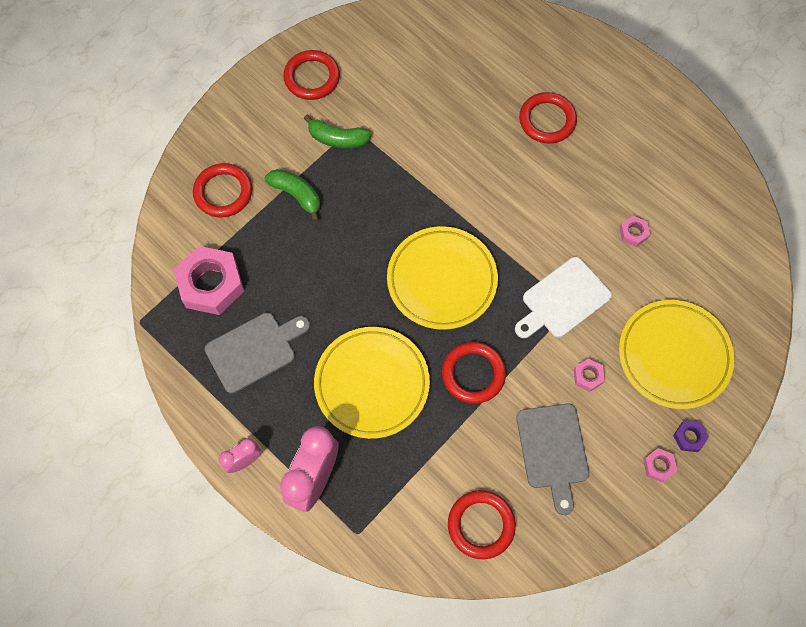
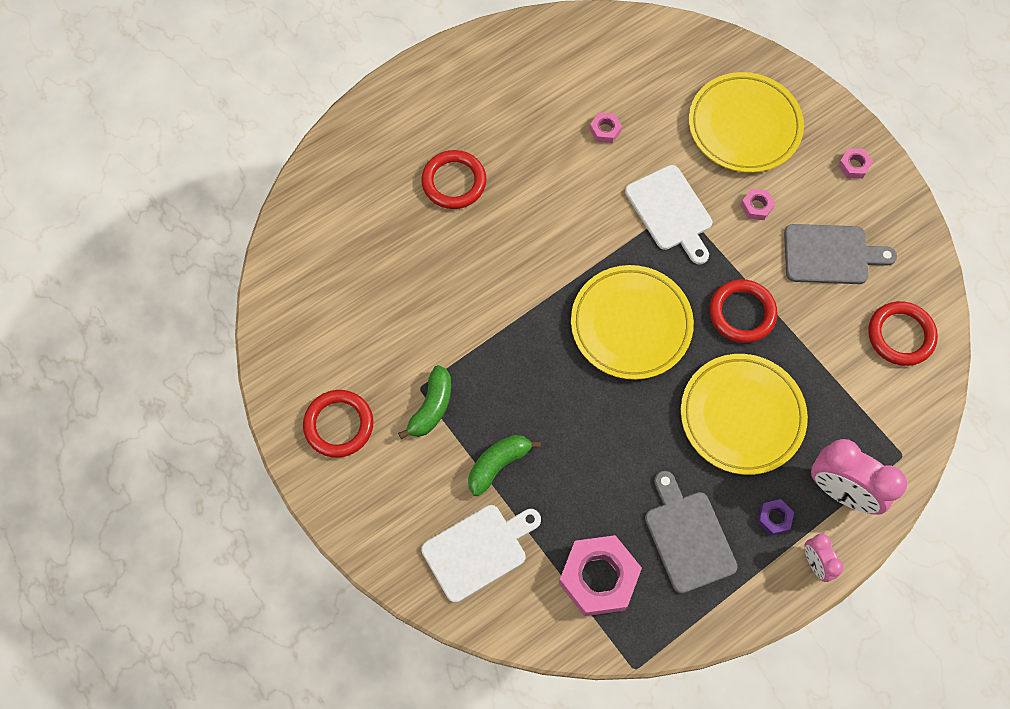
camera: 80 degrees left, 0 degrees up
red ring [193,163,252,218] -> white cutting board [421,505,541,603]
purple nut [673,420,709,452] -> purple nut moved to [757,499,794,536]

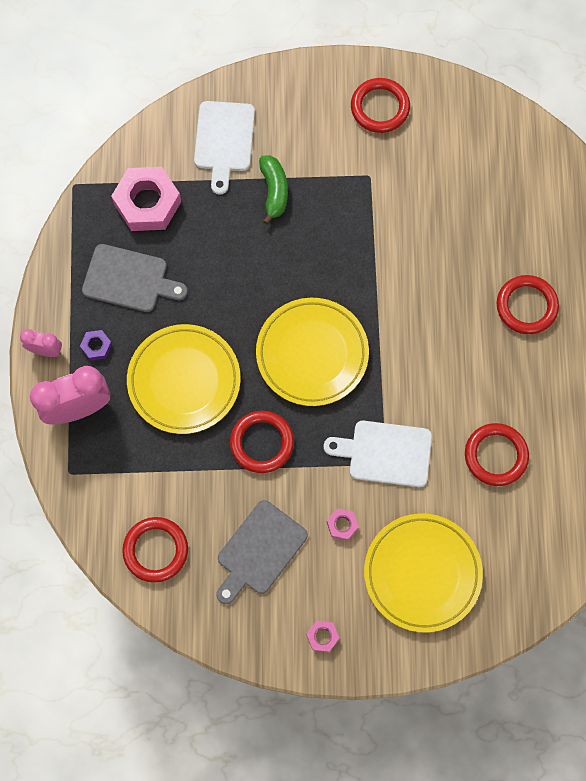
camera: 125 degrees right, 5 degrees up
green banana [398,365,451,440] -> none
pink nut [590,113,622,143] -> red ring [465,423,529,486]

